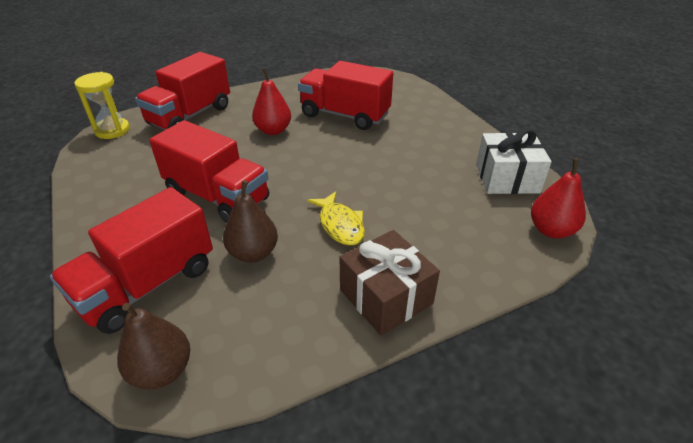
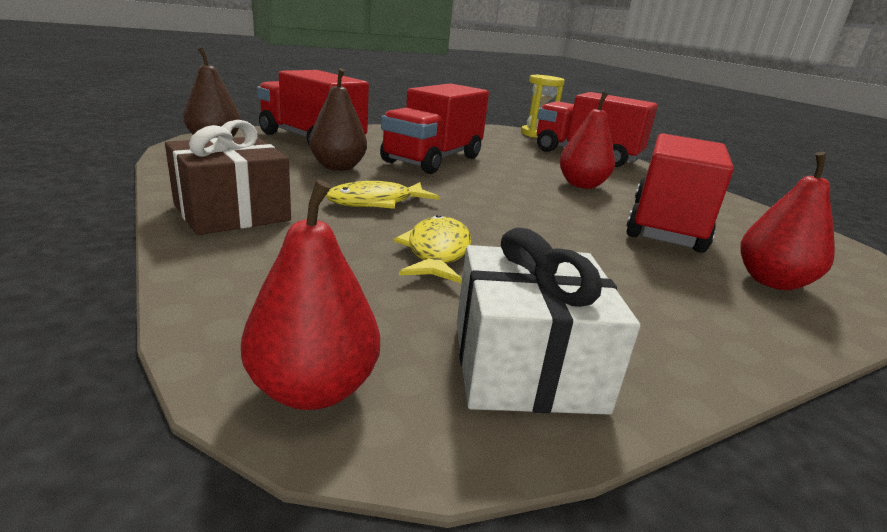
camera: 85 degrees right, 15 degrees down
none -> yellow fish [394,215,472,283]
none -> red pear [740,152,835,290]

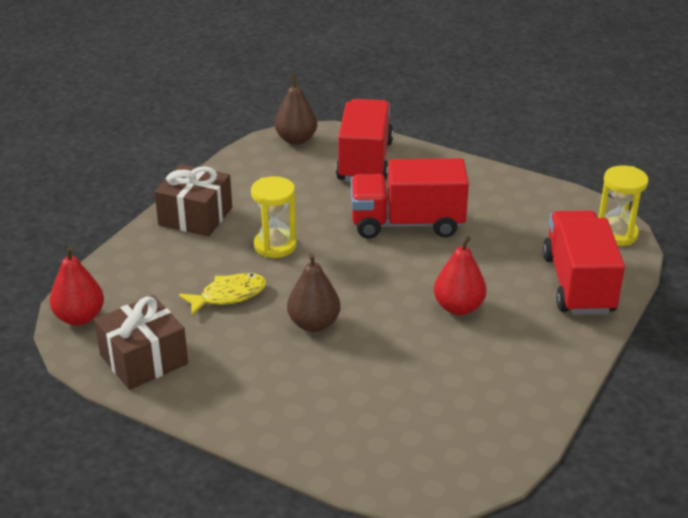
camera: 60 degrees right, 10 degrees up
brown pear [309,68,367,171] -> brown pear moved to [287,253,340,332]
yellow fish [326,181,440,209] -> yellow hourglass [251,176,297,258]
white gift [456,228,640,415] -> brown gift [94,295,188,390]
red truck [626,133,734,253] -> none
red pear [740,152,835,290] -> none

